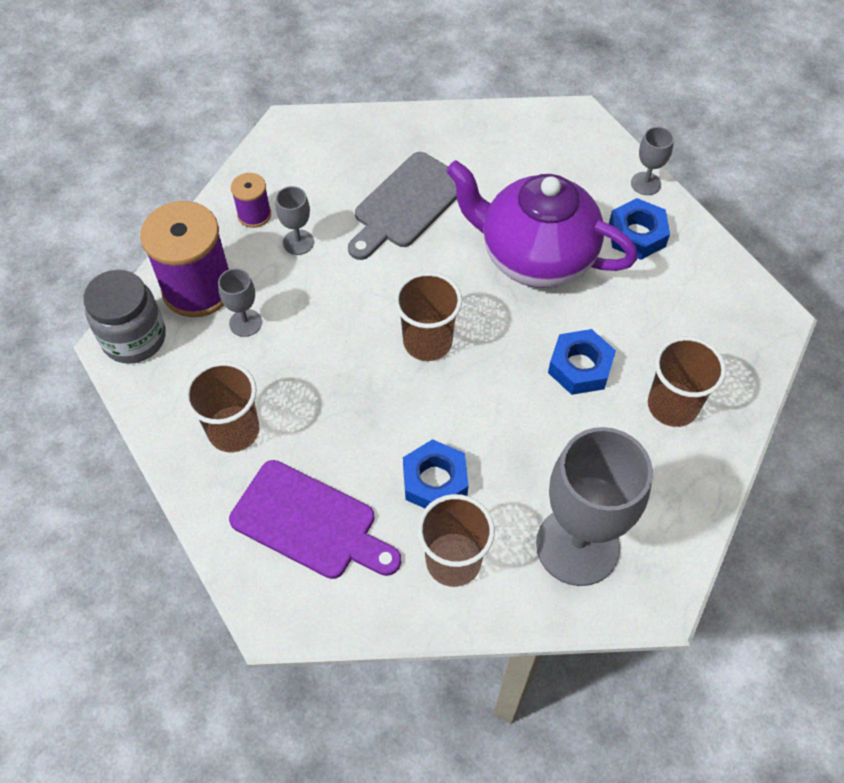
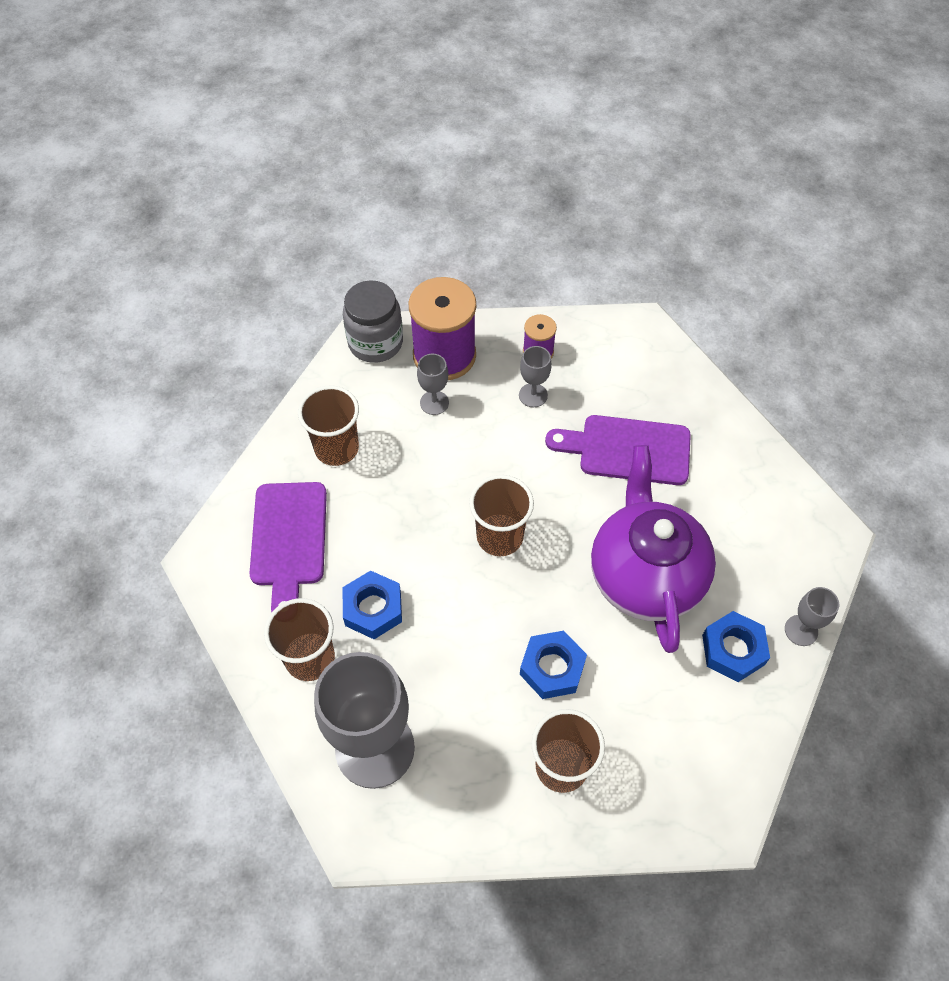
camera: 60 degrees right, 0 degrees up
grey cutting board [348,152,457,260] -> purple cutting board [545,415,691,485]

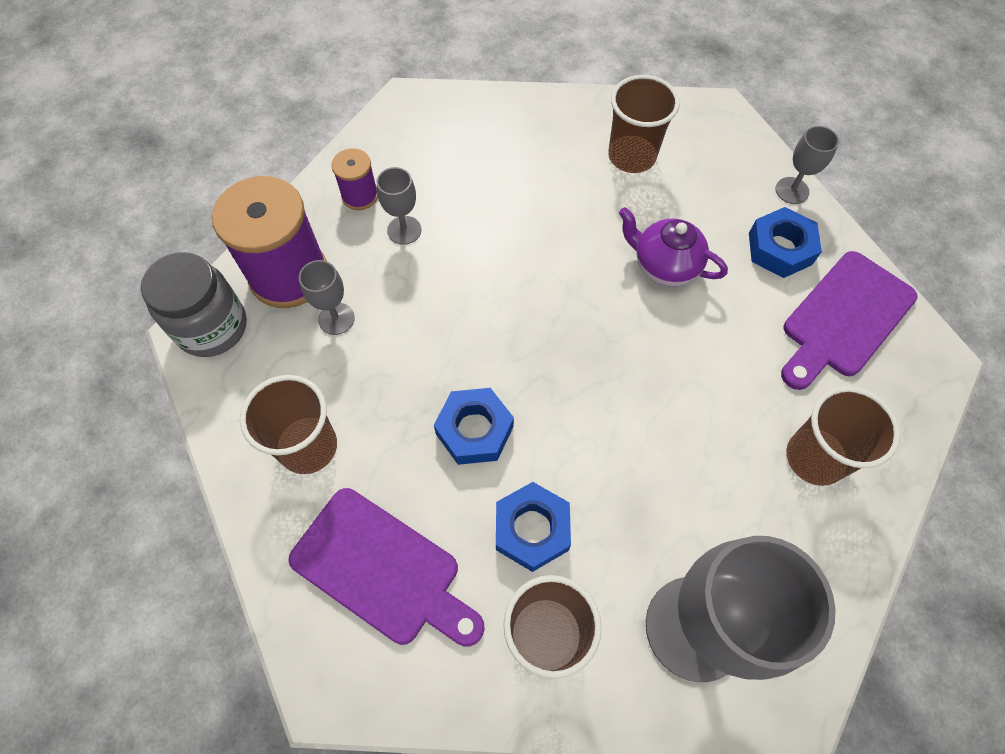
camera: 55 degrees left, 5 degrees up
brown cup [469,475,534,556] -> brown cup moved to [608,75,680,173]
blue nut [520,631,587,699] -> blue nut moved to [434,388,514,465]
purple cutting board [545,415,691,485] -> purple cutting board moved to [781,251,918,390]
purple teapot [591,445,716,653] -> purple teapot [619,207,728,286], size x0.53

